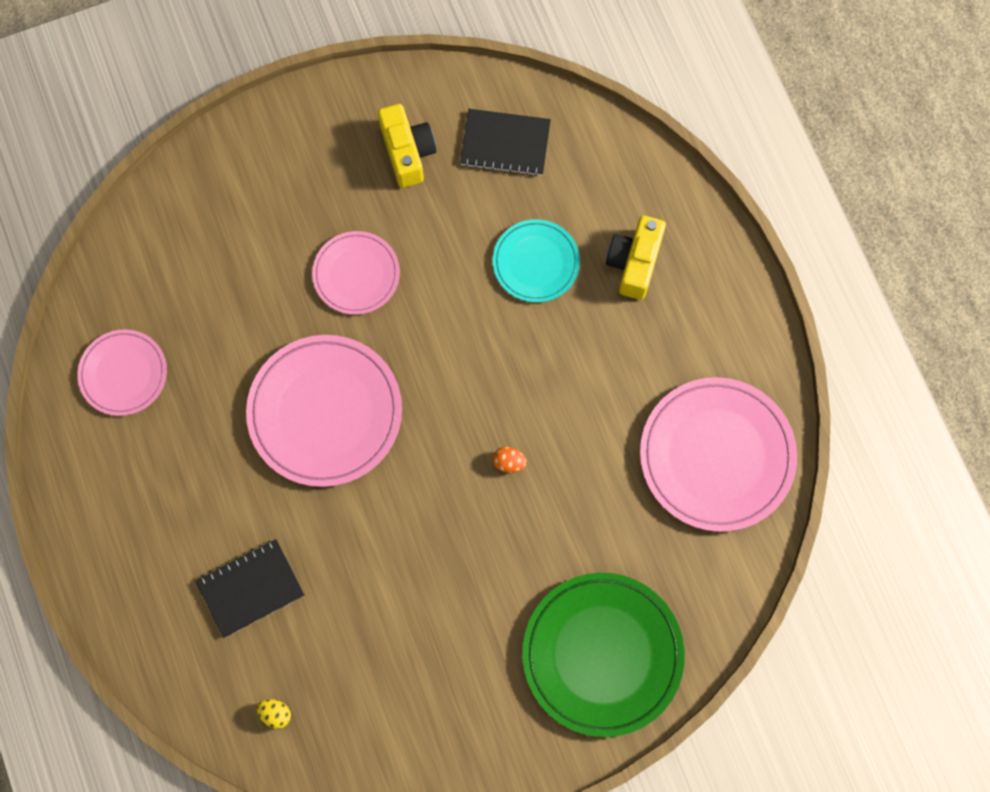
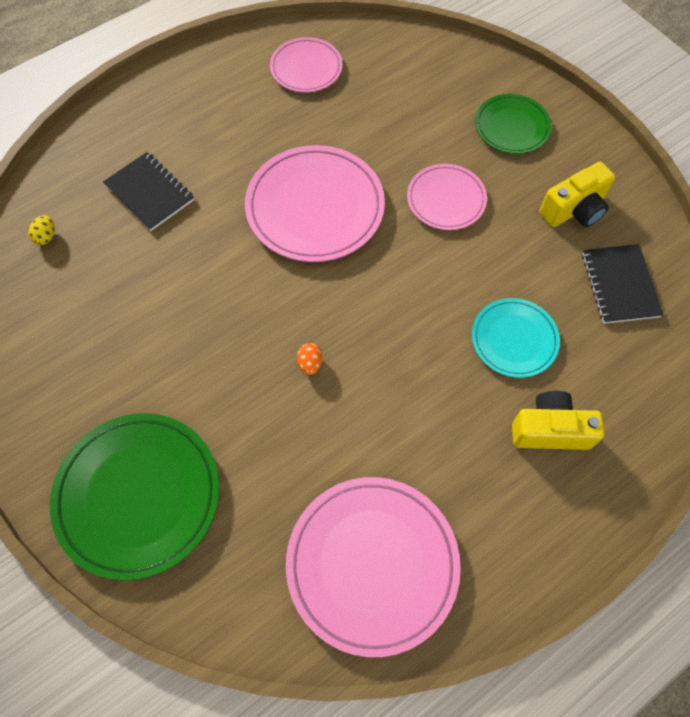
camera: 75 degrees right, 10 degrees down
none -> green plate [475,94,551,154]

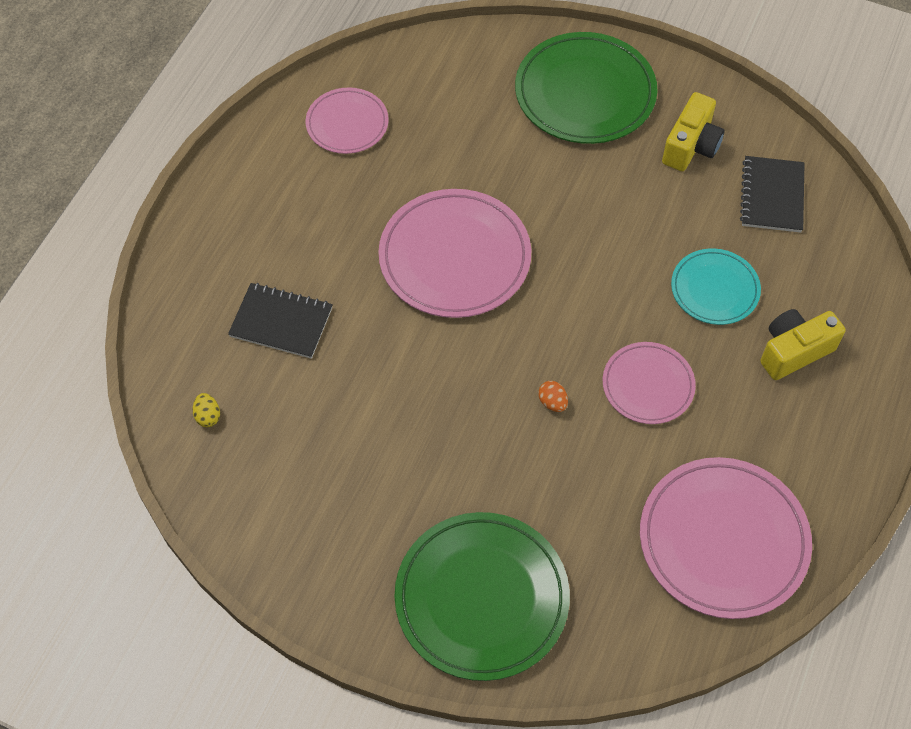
camera: 30 degrees left, 5 degrees down
pink plate [407,164,487,230] -> pink plate moved to [603,342,696,424]
green plate [475,94,551,154] -> green plate [515,32,658,144], size x1.73
black notebook [582,244,663,324] -> black notebook turned 45 degrees clockwise [740,156,804,233]

